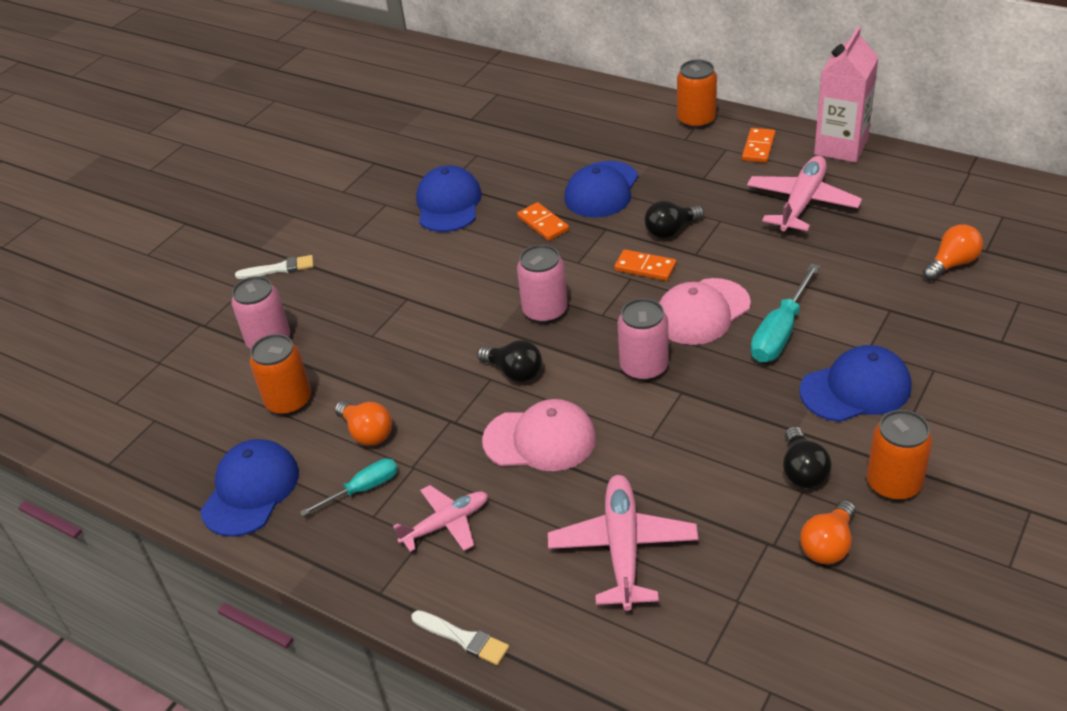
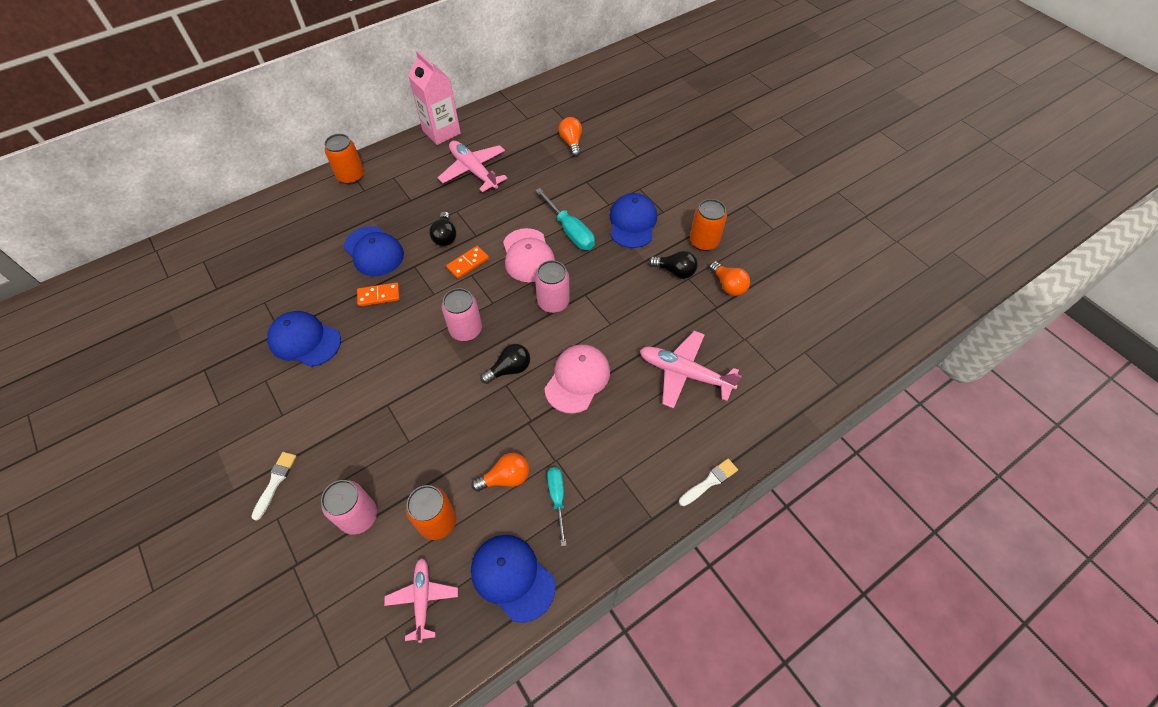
camera: 70 degrees left, 15 degrees up
pink plane [393,485,488,552] -> pink plane moved to [384,558,458,643]
orange domino [742,128,776,163] -> none

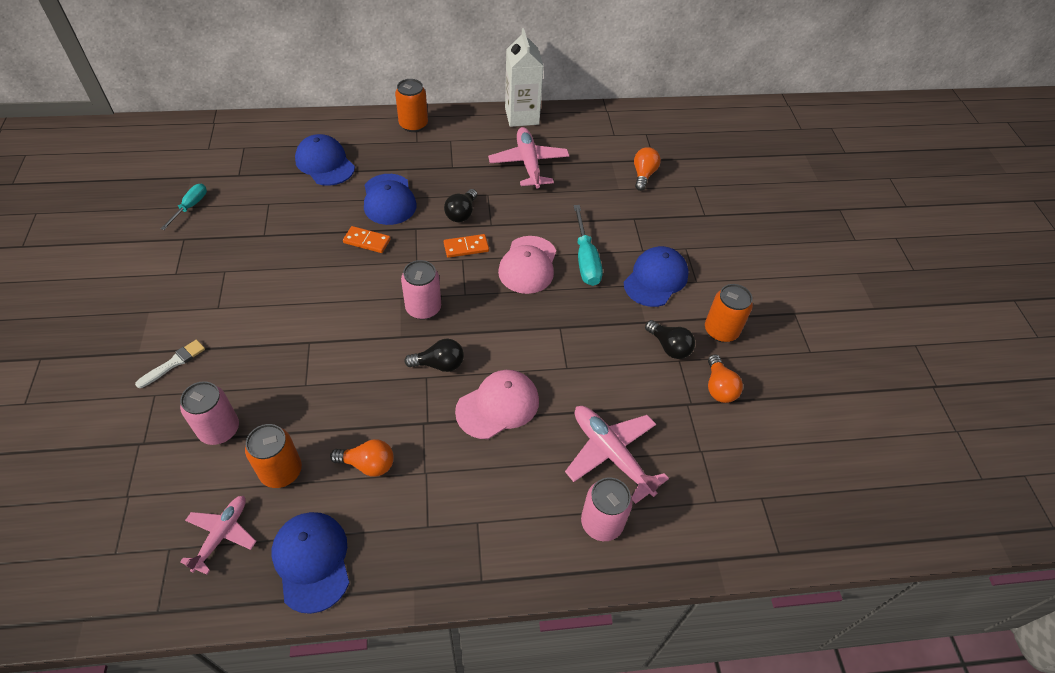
camera: 25 degrees right, 5 degrees down
blue cap [267,311,341,367] -> blue cap moved to [295,134,355,186]
pink carton [408,51,461,145] -> white carton [505,28,544,127]
pink can [535,260,570,313] -> pink can moved to [581,477,633,541]
turquoise screwdriver [547,467,566,546] -> turquoise screwdriver moved to [161,184,207,230]
white brush [679,459,738,506] -> none

